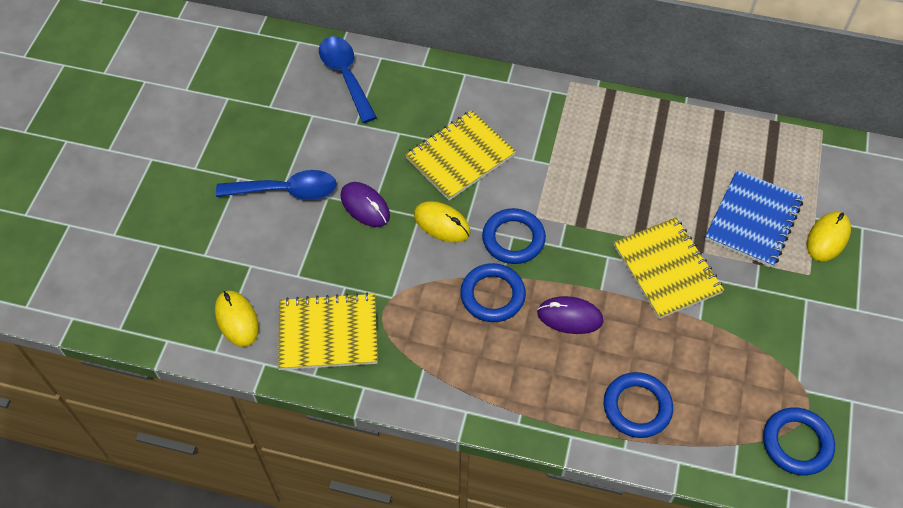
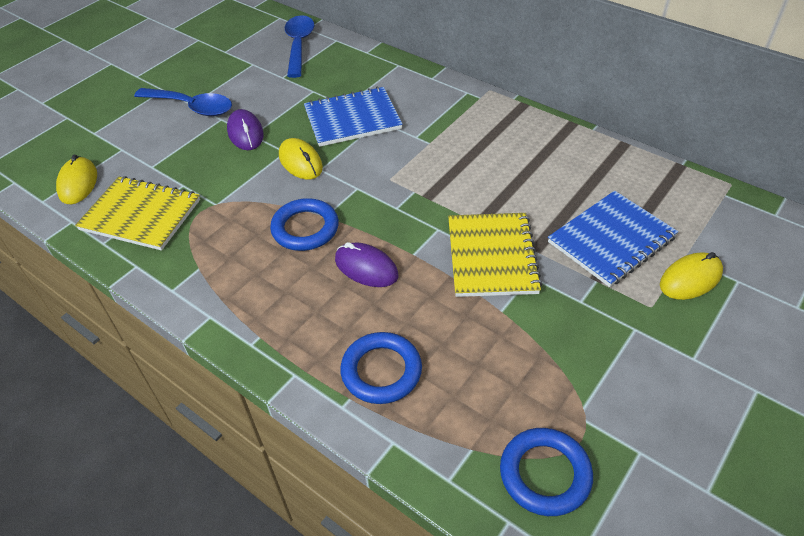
camera: 25 degrees right, 10 degrees down
yellow notebook [405,110,516,201] -> blue notebook [304,87,403,147]
blue ring [482,208,546,264] -> none

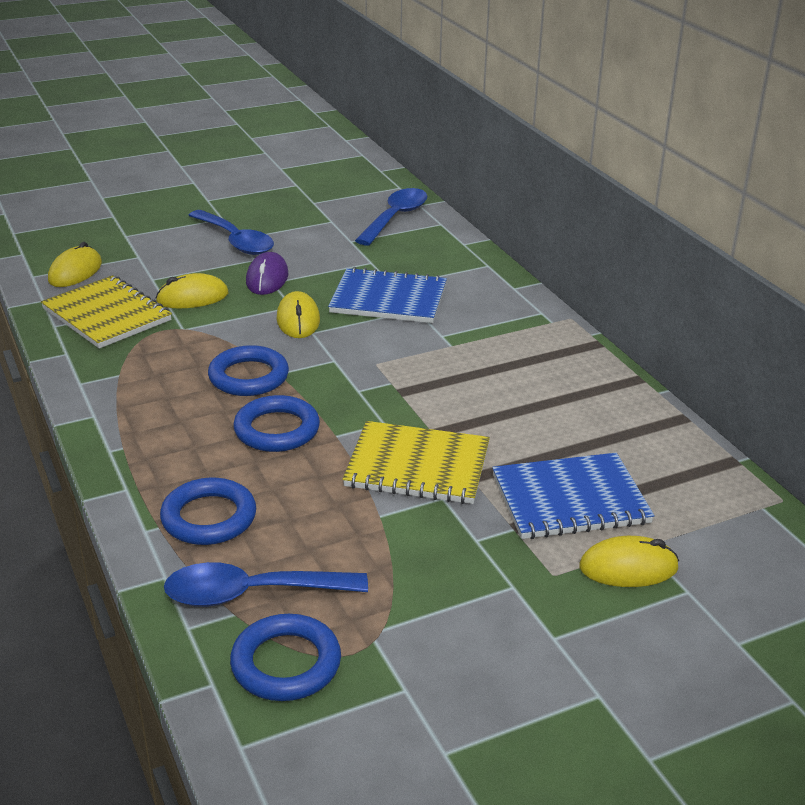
camera: 25 degrees right, 15 degrees down
purple mouse [335,242,398,287] -> blue ring [233,395,320,452]
yellow notebook [448,213,542,297] -> yellow notebook turned 75 degrees clockwise [343,421,490,504]
none -> yellow mouse [156,273,228,308]
none -> blue spoon [164,562,368,607]

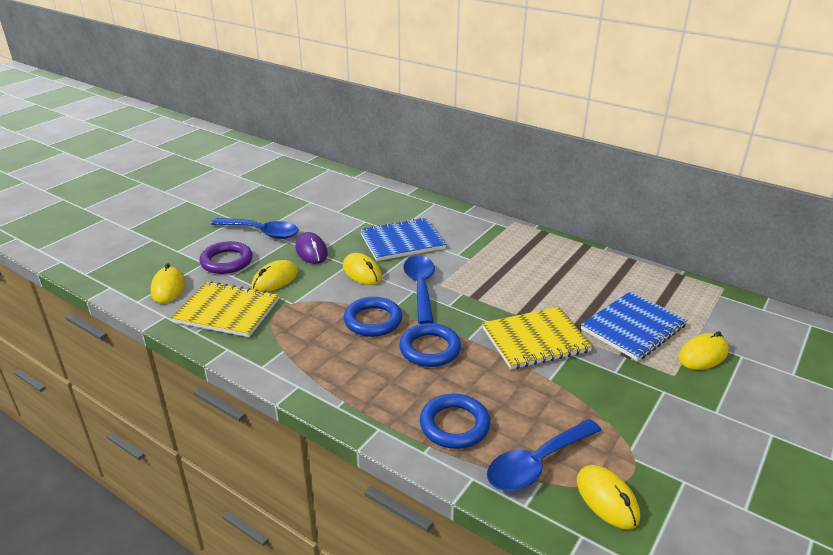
camera: 30 degrees left, 0 degrees up
blue ring [230,614,341,701] -> yellow mouse [577,465,640,529]
blue spoon [355,188,427,245] -> blue spoon moved to [403,256,435,324]
none -> purple ring [199,241,253,274]

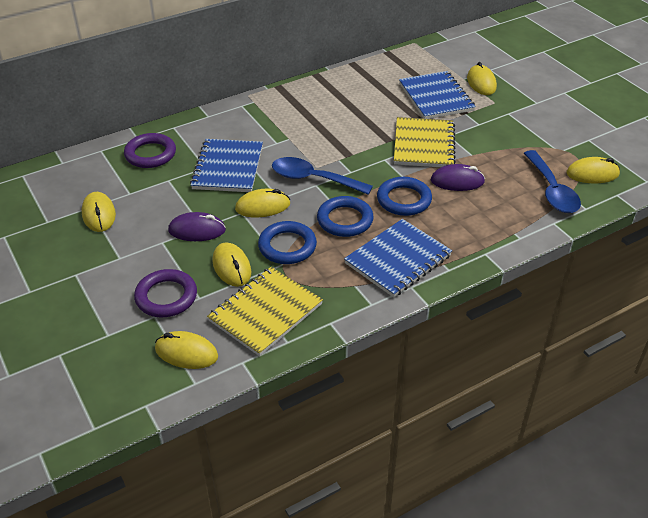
camera: 65 degrees left, 10 degrees up
blue spoon [211,218,299,239] -> none
blue ring [420,394,490,449] -> blue ring moved to [258,221,317,264]
none -> yellow mouse [82,192,116,232]
none -> purple ring [124,133,176,168]
none -> blue notebook [344,219,452,297]
none -> purple mouse [431,164,485,191]

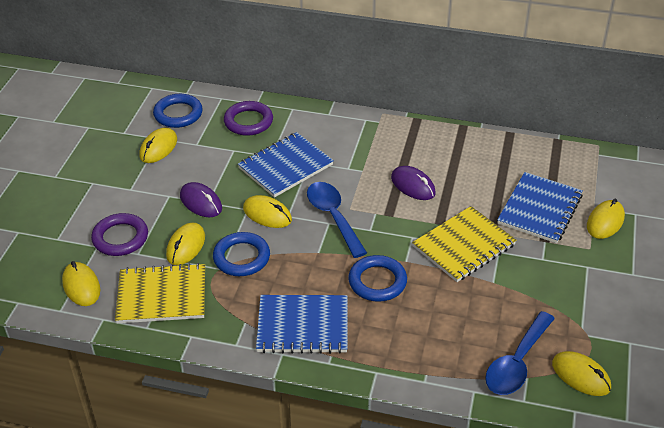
camera: 45 degrees right, 0 degrees up
blue ring [317,196,374,237] -> blue ring moved to [153,94,203,128]
purple mouse [431,164,485,191] -> purple mouse moved to [391,166,436,200]

